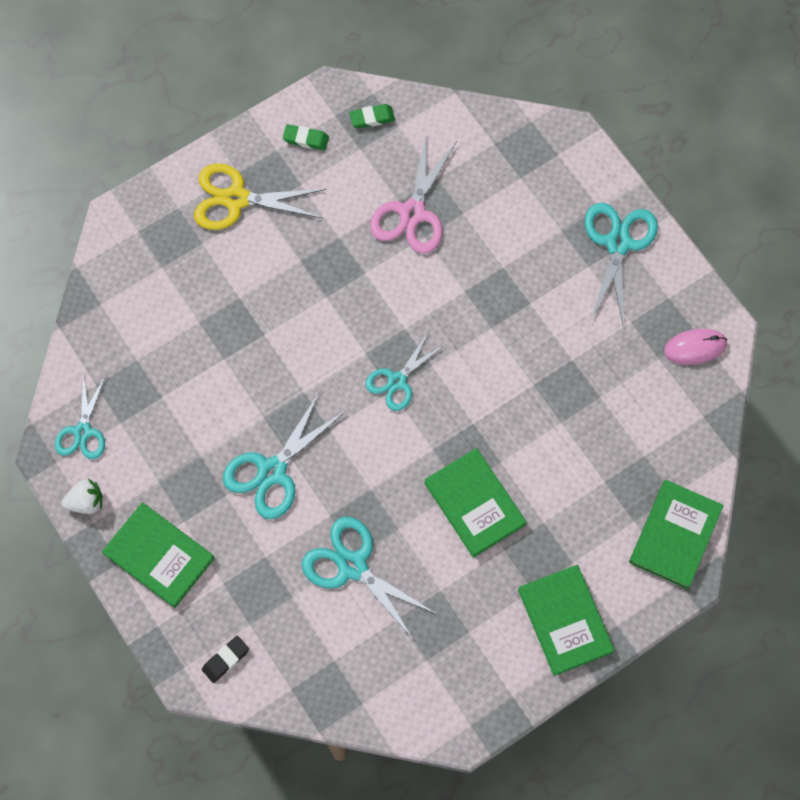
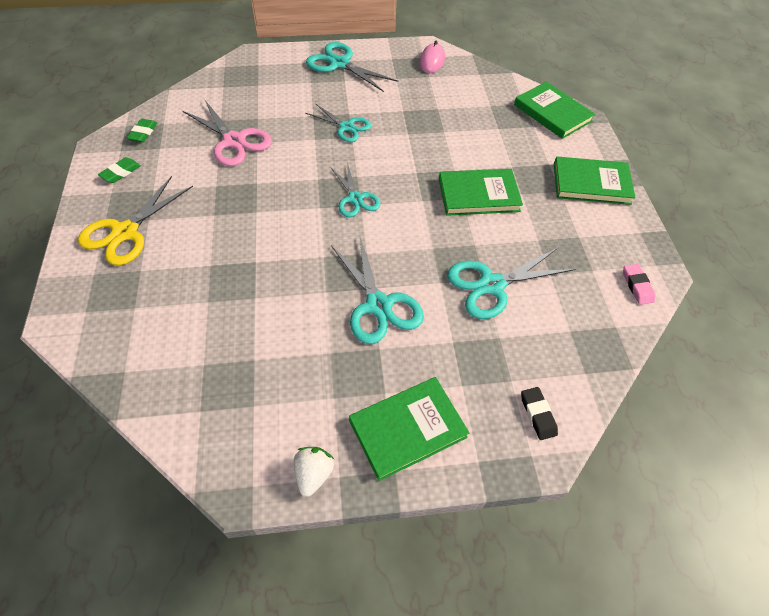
camera: 65 degrees left, 15 degrees down
turquoise scissors [55,375,106,459] -> turquoise scissors moved to [305,104,371,142]
none -> pink eraser [623,264,655,305]

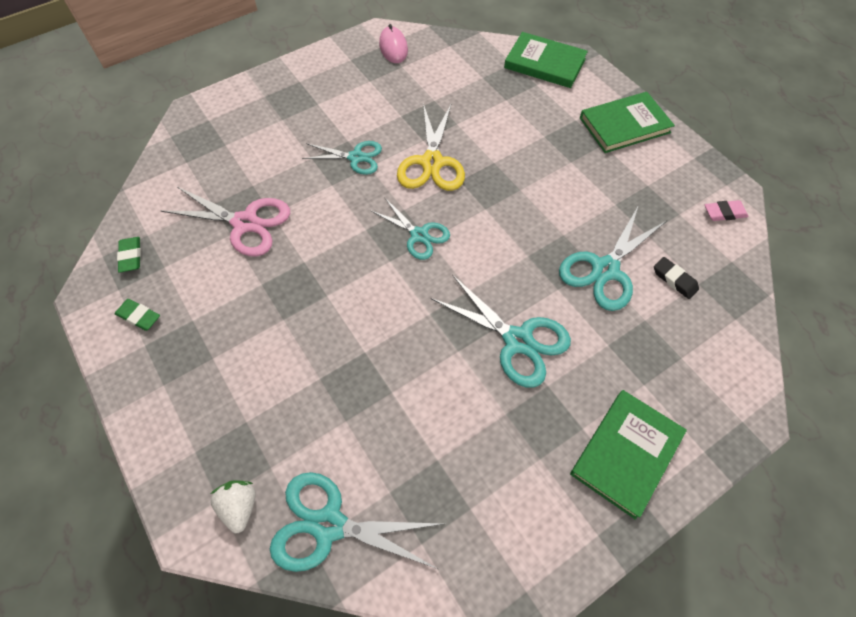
camera: 25 degrees left, 5 degrees up
yellow scissors [78,176,193,266] -> yellow scissors moved to [397,103,465,191]
green eraser [98,157,141,183] -> green eraser turned 75 degrees counterclockwise [114,299,160,331]
white strawberry [294,447,334,497] -> white strawberry moved to [210,480,256,533]
turquoise scissors [306,42,398,92] -> turquoise scissors moved to [270,472,442,572]
green book [439,169,523,216] -> none
black eraser [521,387,558,440] -> black eraser moved to [654,257,699,299]
pink eraser [623,264,655,305] -> pink eraser turned 60 degrees counterclockwise [705,200,748,221]

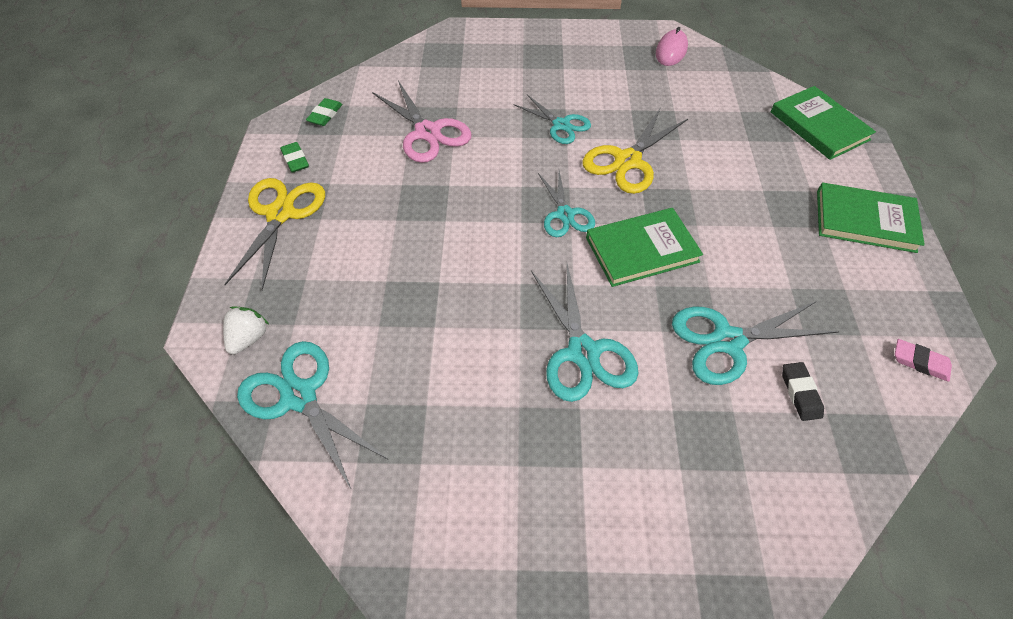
camera: 35 degrees right, 5 degrees down
green book [570,390,687,520] -> green book moved to [586,208,703,287]
none -> yellow scissors [224,178,325,291]

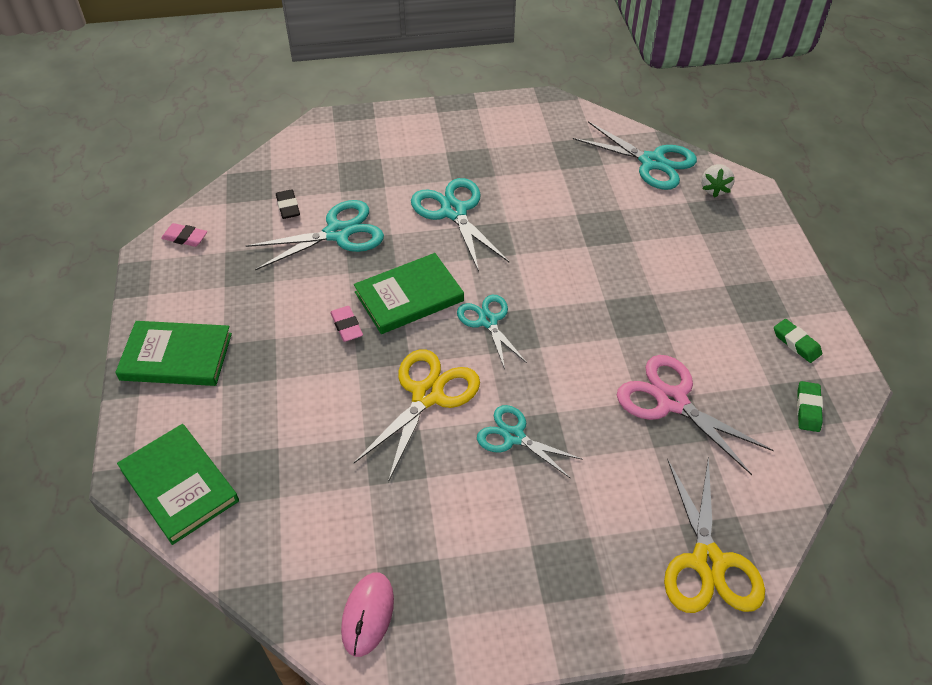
camera: 170 degrees right, 5 degrees down
yellow scissors [224,178,325,291] -> yellow scissors moved to [664,457,765,613]
none -> pink eraser [330,306,363,342]

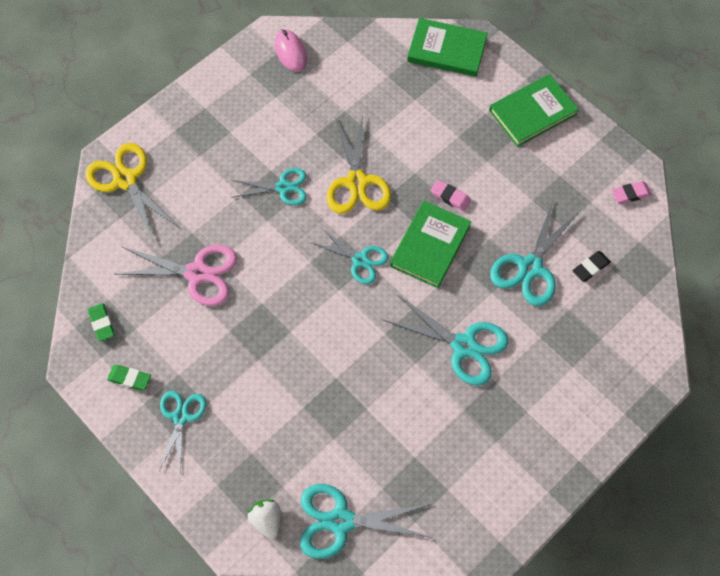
camera: 145 degrees right, 15 degrees up
black eraser [276,189,300,219] -> black eraser turned 75 degrees counterclockwise [572,251,611,282]
none -> turquoise scissors [159,391,207,471]

